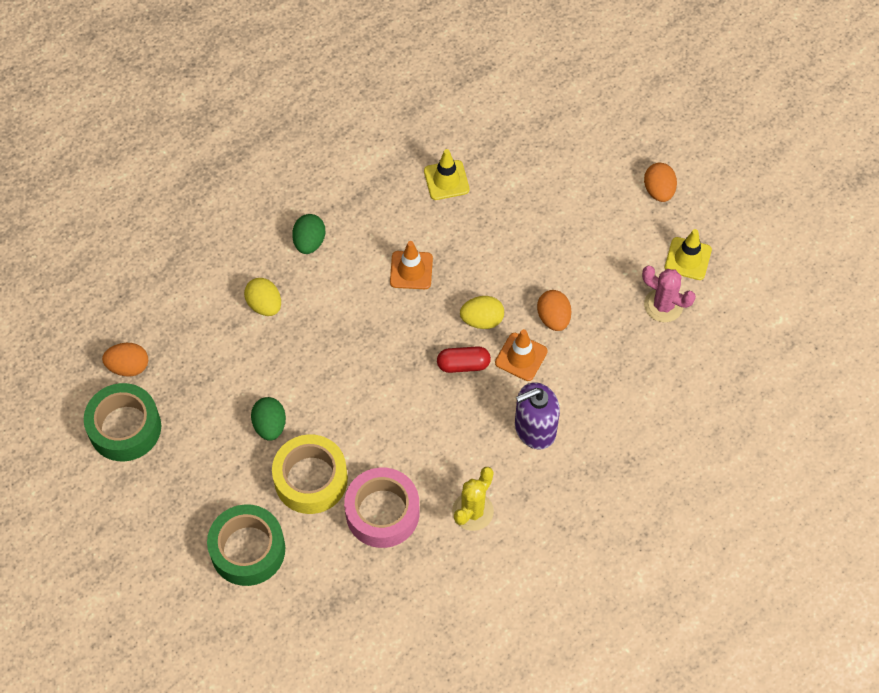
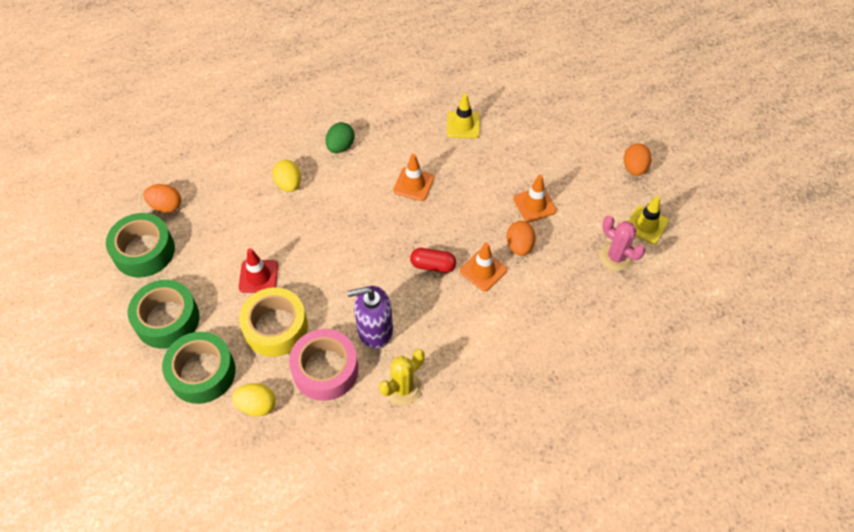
camera: 15 degrees right, 5 degrees down
green egg [251,397,286,441] -> red traffic cone [239,248,278,293]
yellow egg [460,296,504,329] -> yellow egg moved to [232,383,276,417]
purple soap dispenser [515,382,560,449] -> purple soap dispenser moved to [347,286,393,349]
none -> green tape [128,280,200,348]
none -> orange traffic cone [513,175,557,222]

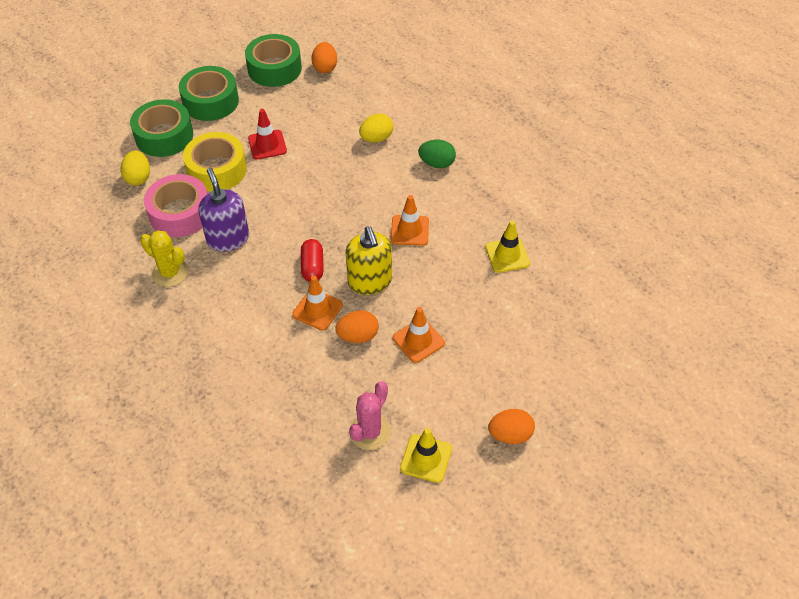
camera: 75 degrees right, 5 degrees down
none -> yellow soap dispenser [346,226,392,295]

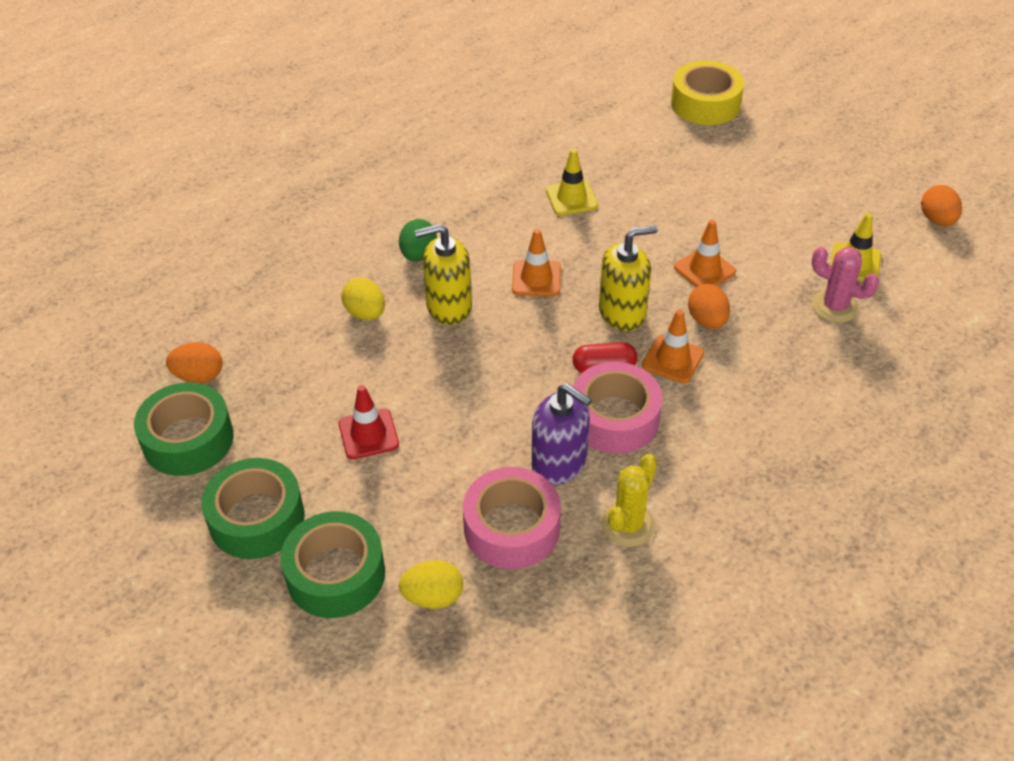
camera: 90 degrees left, 5 degrees down
yellow tape [183,132,247,192] -> yellow tape moved to [671,60,744,125]
purple soap dispenser [198,168,249,252] -> purple soap dispenser turned 120 degrees counterclockwise [532,383,592,485]
orange egg [488,409,535,444] -> orange egg moved to [921,185,962,226]
none -> yellow soap dispenser [415,224,472,325]
none -> pink tape [573,362,663,454]

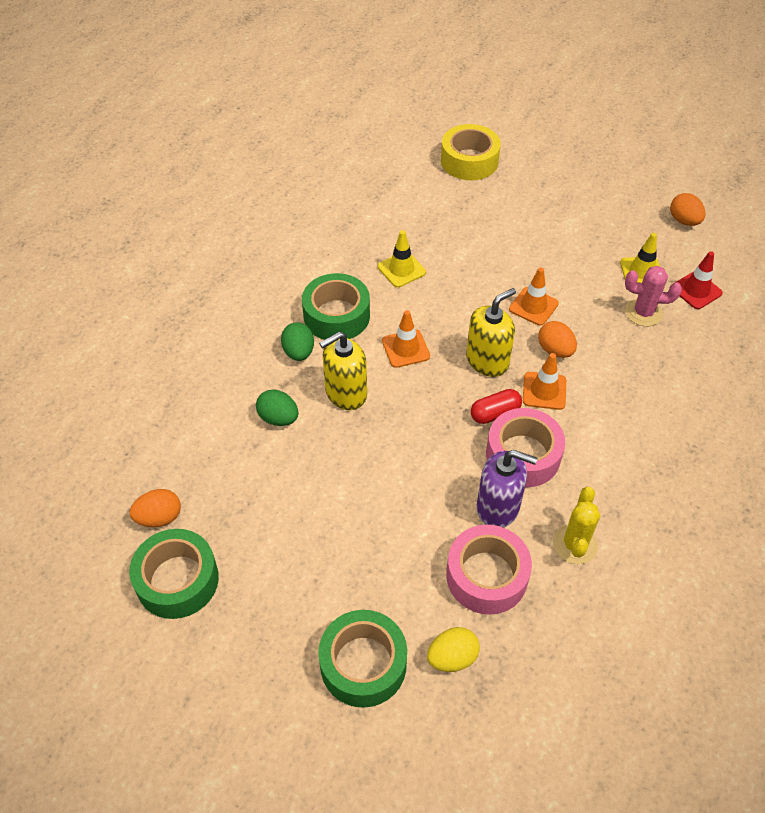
camera: 20 degrees left, 5 degrees up
green tape [201,458,305,559] -> green tape moved to [302,273,370,340]
red traffic cone [339,385,399,459] -> red traffic cone moved to [673,251,723,309]
yellow egg [341,278,385,320] -> green egg [256,389,299,426]

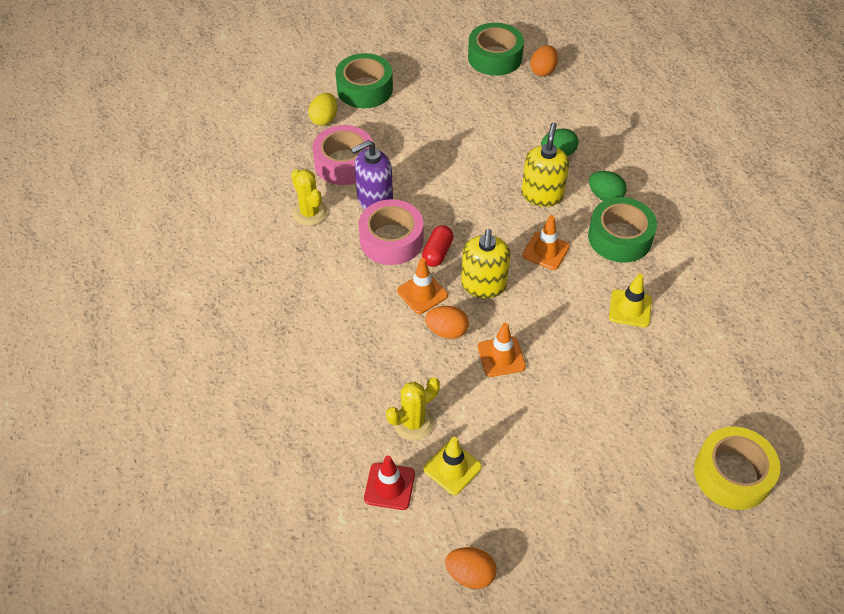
camera: 135 degrees right, 0 degrees up
pink cactus [625,266,682,326] -> yellow cactus [386,377,440,440]

